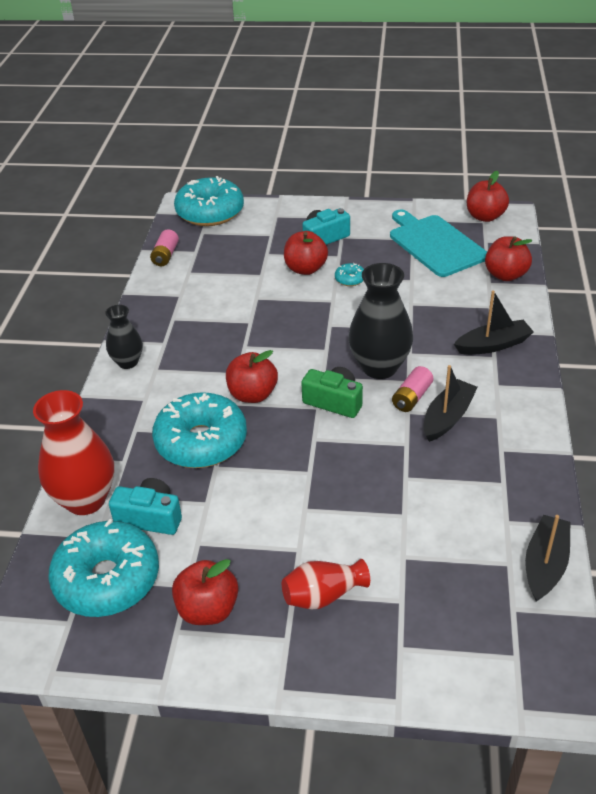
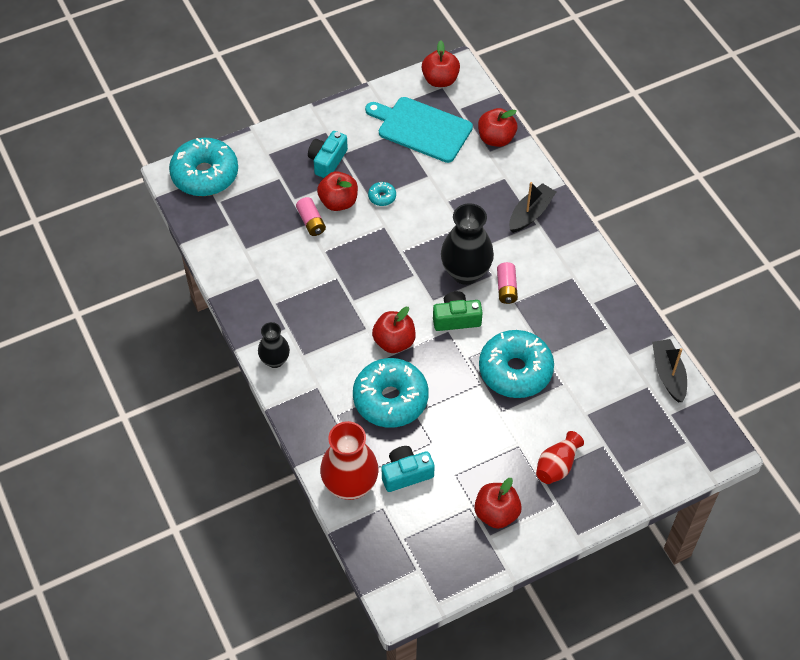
camera: 35 degrees left, 15 degrees up
turquoise donut [48,519,159,617] -> turquoise donut moved to [479,330,554,398]
pink battery [150,229,179,266] -> pink battery moved to [296,197,326,236]
black boat [423,365,478,442] -> none

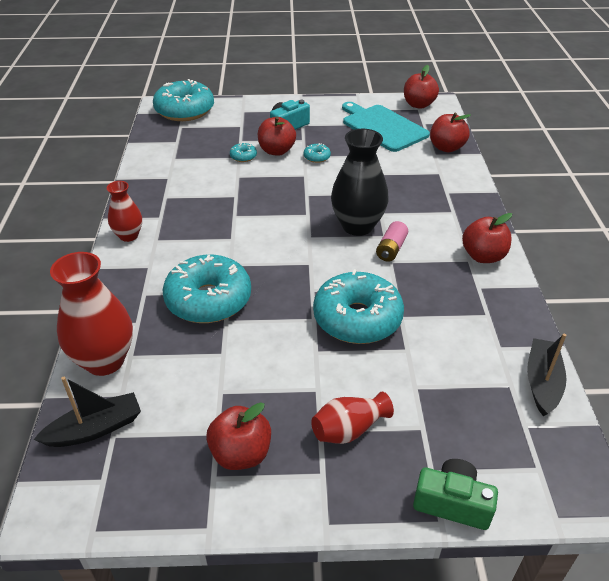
camera: 25 degrees right, 15 degrees down
black vase [258,322,290,368] -> red vase [107,181,142,242]
pink battery [296,197,326,236] -> turquoise donut [230,142,257,162]
red apple [372,307,416,353] -> red apple moved to [462,213,512,263]
turquoise camera [382,446,435,492] -> none
green camera [433,291,483,331] -> green camera moved to [413,459,498,530]
black boat [509,182,556,233] -> black boat moved to [33,377,141,447]

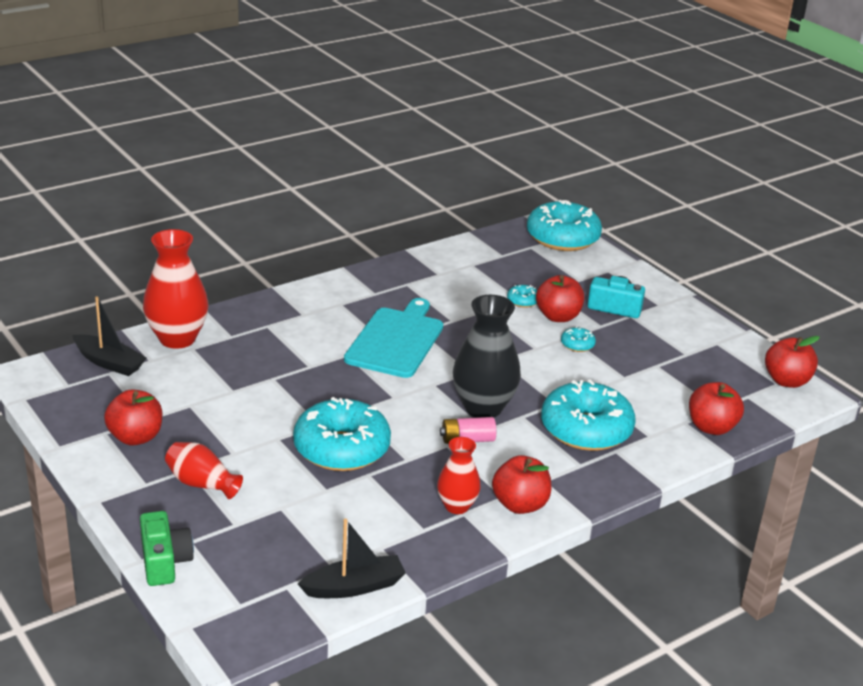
camera: 55 degrees right, 10 degrees down
red vase [107,181,142,242] -> red vase moved to [437,437,481,514]
turquoise donut [163,255,251,323] -> turquoise donut moved to [541,380,636,451]
turquoise cutting board [342,102,430,152] -> turquoise cutting board moved to [344,298,443,378]

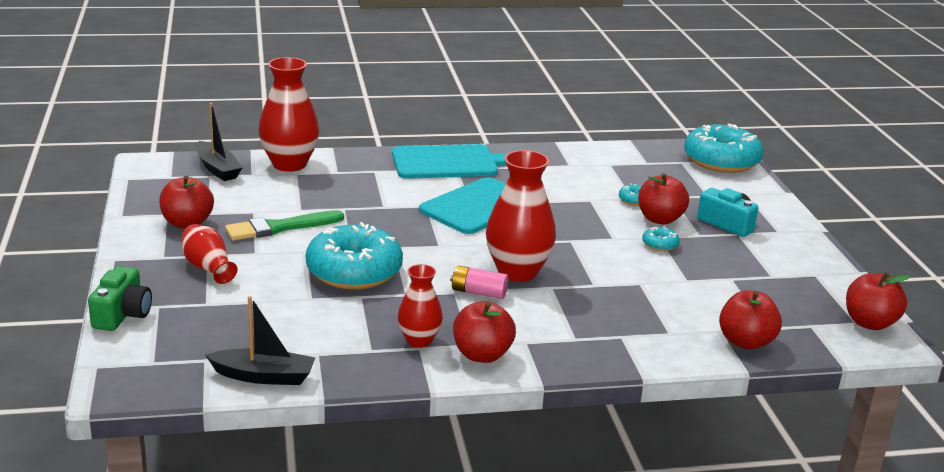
camera: 25 degrees right, 5 degrees down
black vase [453,295,521,418] -> red vase [486,150,556,282]
turquoise donut [541,380,636,451] -> none
none -> green brush [225,210,344,241]
none -> turquoise cutting board [392,144,508,179]

